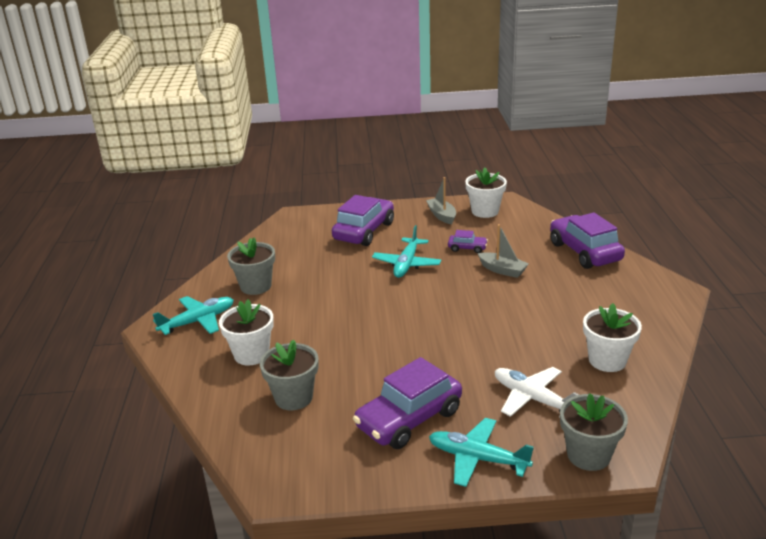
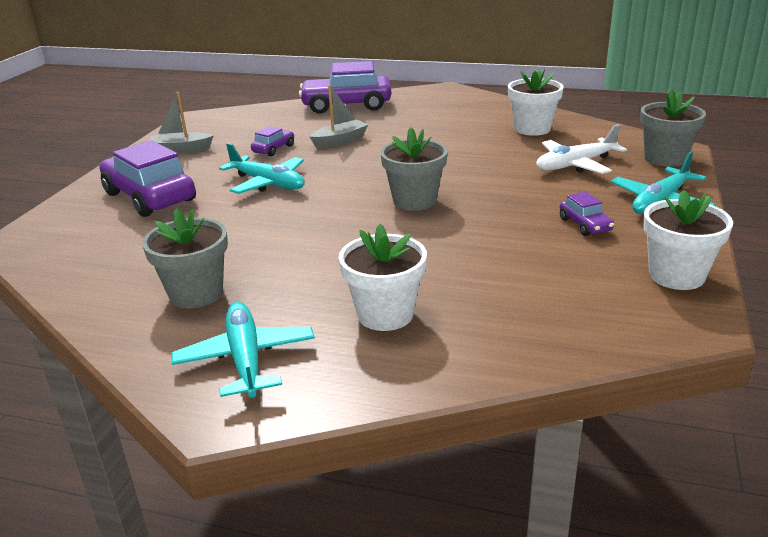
camera: 70 degrees left, 0 degrees up
grey flower pot [260,339,319,410] -> grey flower pot moved to [380,127,448,211]
purple car [353,357,462,449] -> purple car [560,191,614,236], size x0.47
white flower pot [465,168,507,218] -> white flower pot moved to [643,190,733,290]

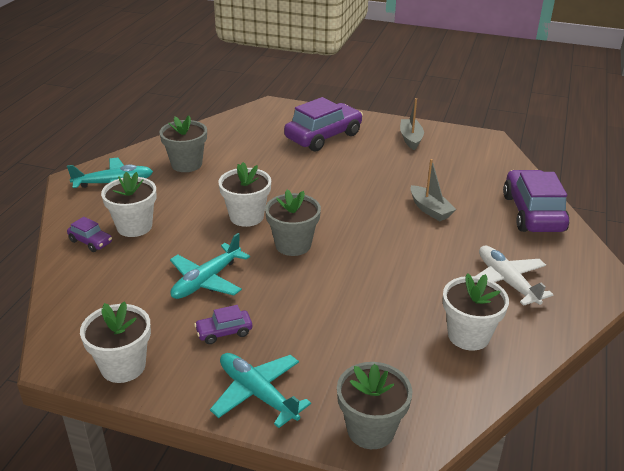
camera: 90 degrees right, 5 degrees up
turquoise plane [219,143,305,194] -> turquoise plane moved to [170,233,250,299]
purple car [251,126,294,156] -> purple car moved to [67,217,112,252]
white plane [536,124,627,174] -> white plane moved to [476,246,553,306]
none -> white flower pot [218,162,271,227]

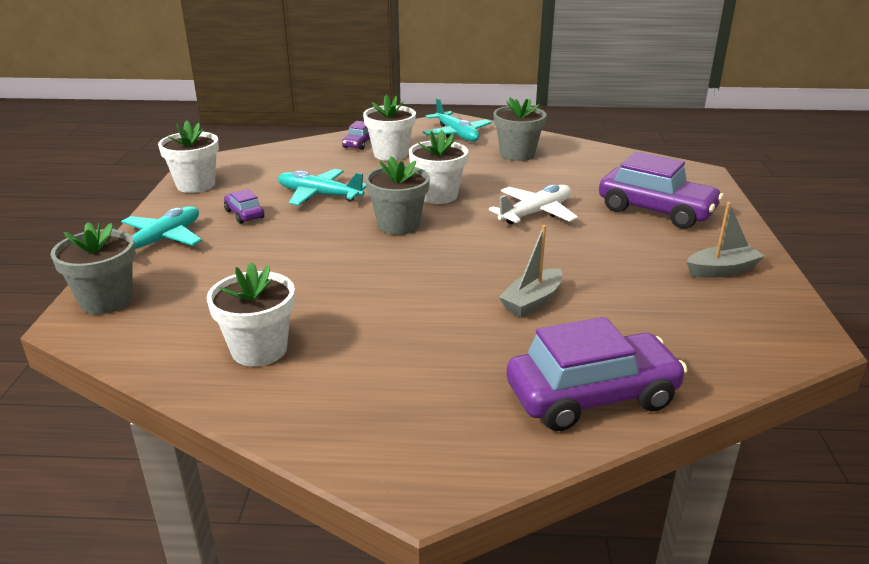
camera: 75 degrees right, 5 degrees down
white plane [476,246,553,306] -> white plane moved to [489,184,578,224]

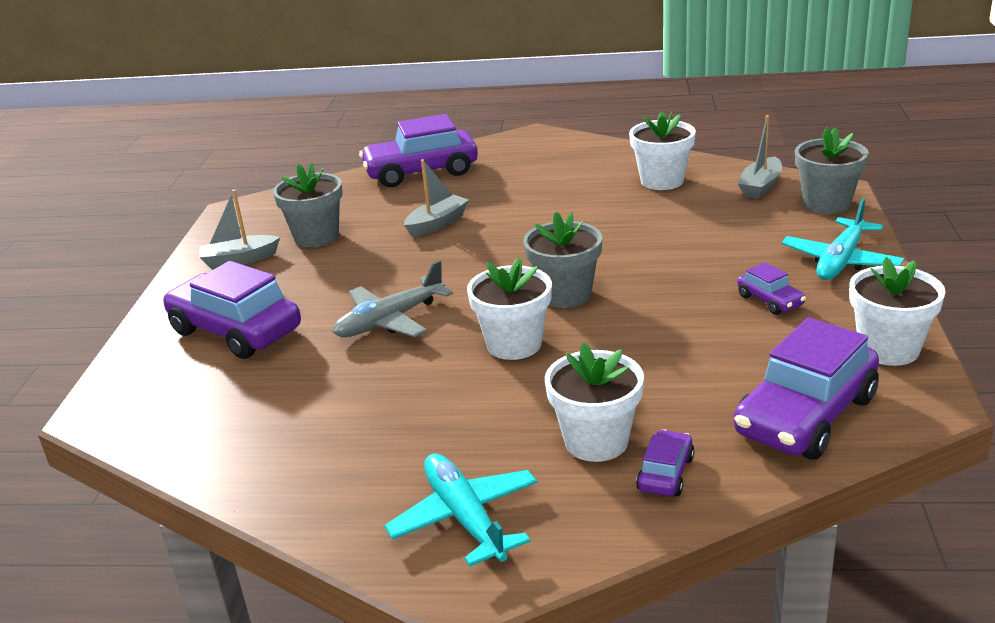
camera: 175 degrees left, 0 degrees up
turquoise plane [278,169,366,206] -> none
white plane [489,184,578,224] -> grey plane [333,260,453,337]
grey flower pot [493,98,547,161] -> grey flower pot moved to [273,163,343,247]
none -> purple car [734,317,879,460]
none -> grey boat [738,115,782,199]

